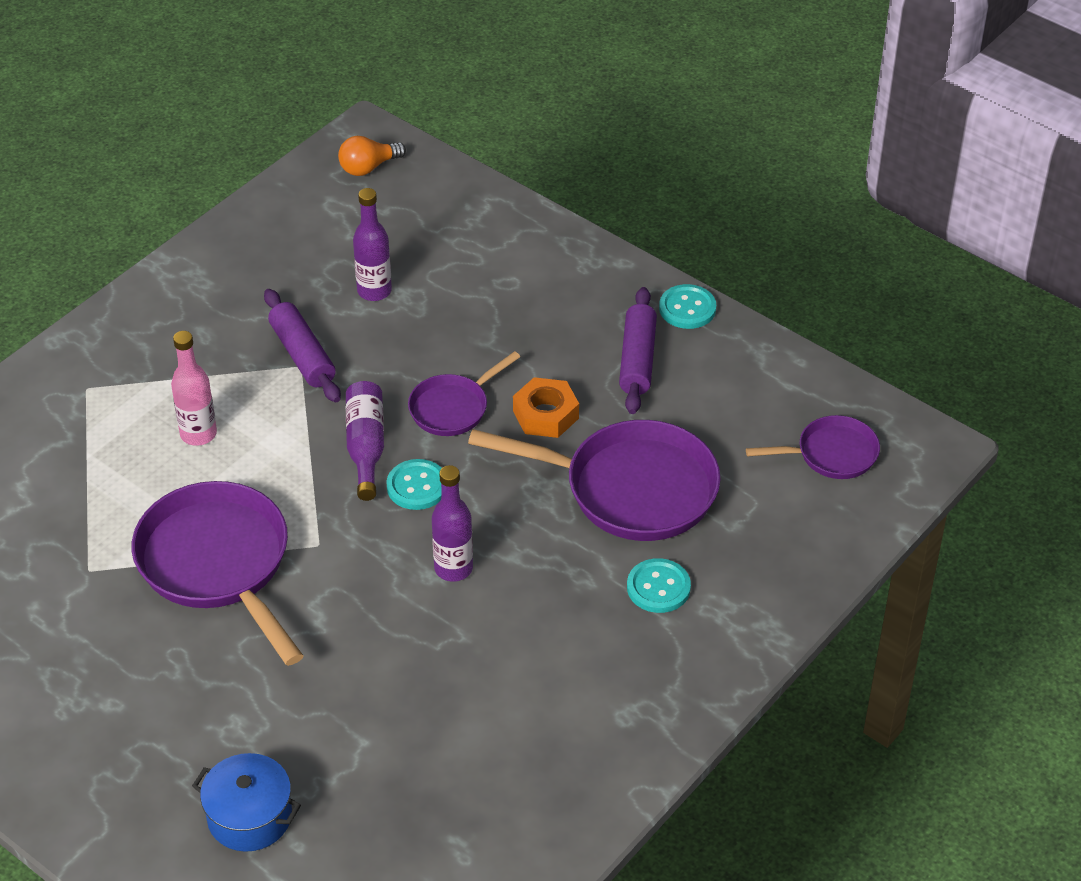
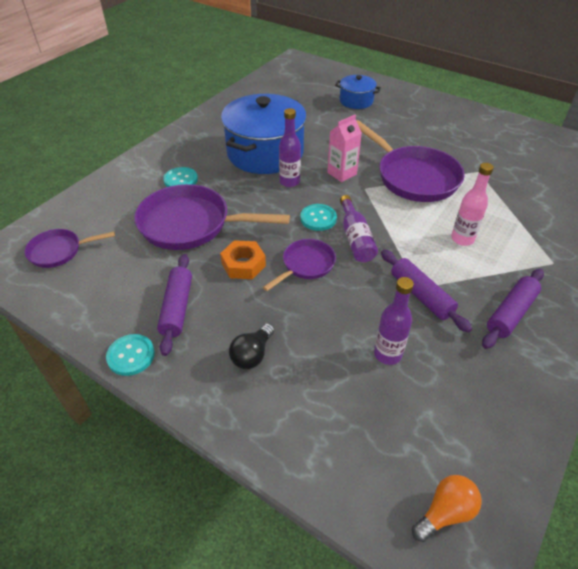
camera: 175 degrees right, 0 degrees up
none -> blue pot [221,94,307,174]
none -> black light bulb [229,323,275,369]
none -> pink carton [327,115,362,182]
none -> purple rolling pin [482,268,544,349]

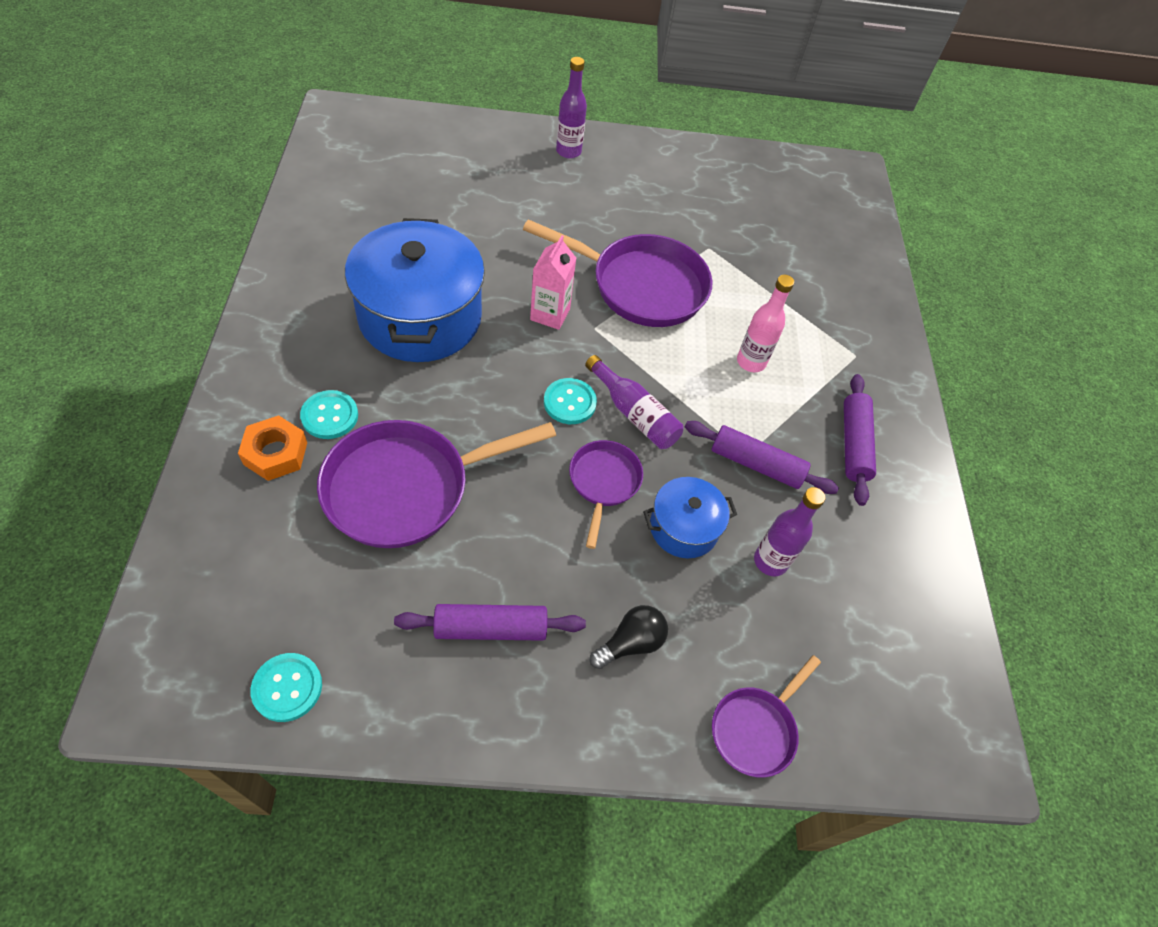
camera: 40 degrees left, 10 degrees up
purple pan [24,229,115,268] -> purple pan moved to [712,655,821,778]
turquoise button [106,334,155,376] -> turquoise button moved to [250,653,322,722]
purple rolling pin [157,254,192,356] -> purple rolling pin turned 60 degrees counterclockwise [394,604,586,641]
orange nut [220,240,266,279] -> orange nut moved to [238,415,307,481]
black light bulb [229,323,275,369] -> black light bulb turned 120 degrees counterclockwise [590,605,668,669]
purple bottle [279,108,301,187] -> purple bottle moved to [556,57,587,159]
blue pot [335,75,381,109] -> blue pot moved to [643,477,737,558]
orange light bulb [412,475,482,542] -> none

